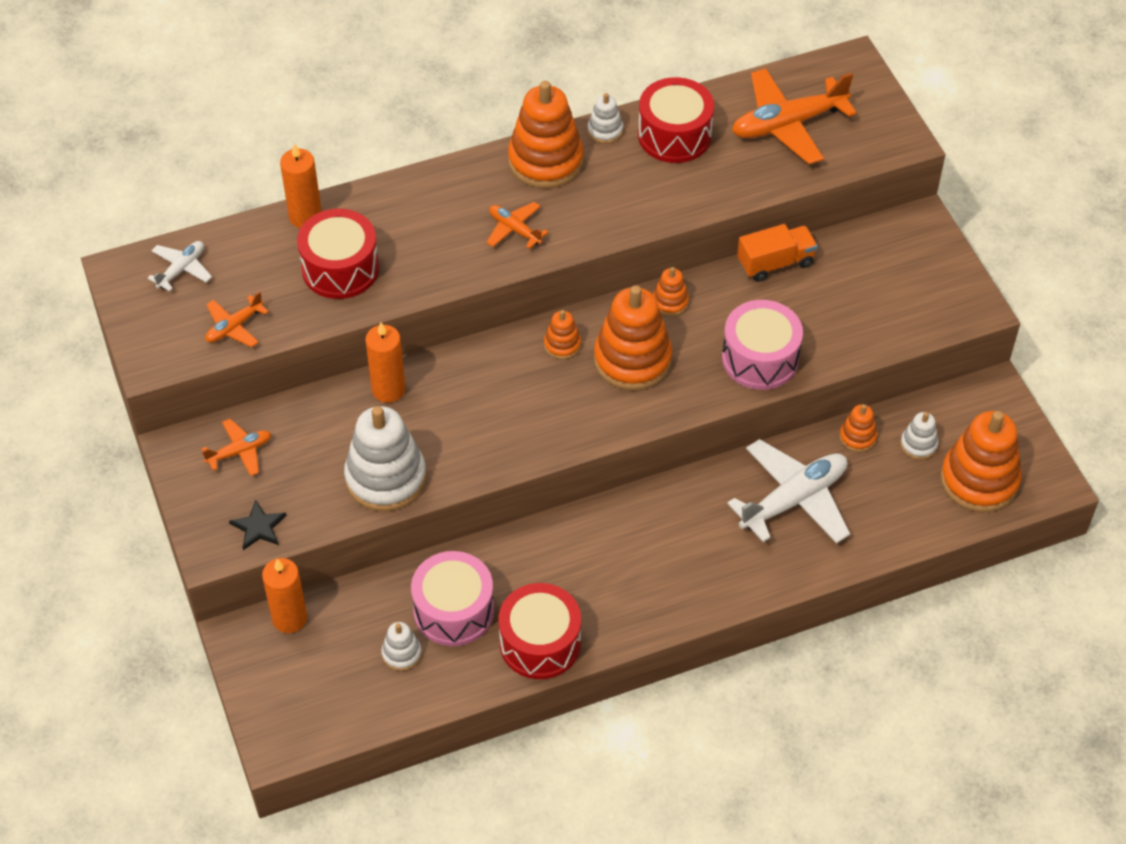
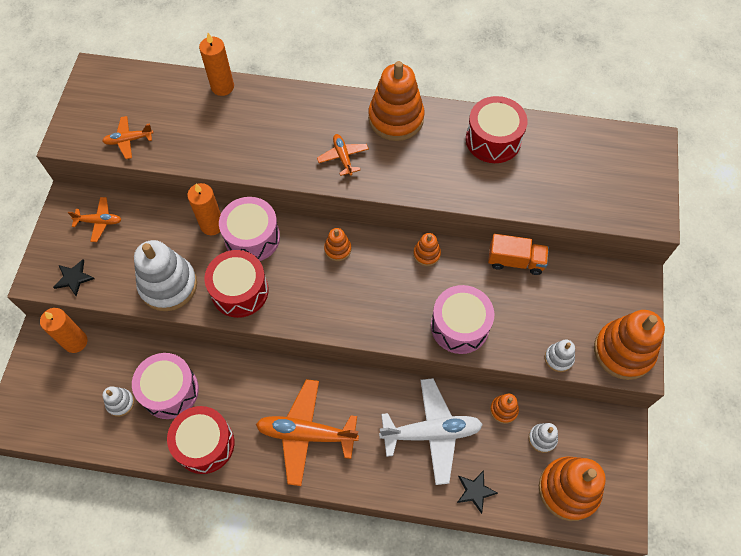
camera: 30 degrees right, 10 degrees up
white plane [148,241,212,291] -> none
red drum [297,209,379,299] -> red drum moved to [204,250,268,318]
white stacking toy [587,93,623,144] -> white stacking toy moved to [545,340,575,372]
orange stacking toy [594,285,672,391] -> orange stacking toy moved to [594,310,665,380]
orange plane [732,68,857,164] -> orange plane moved to [256,379,359,486]
none -> pink drum [219,197,280,261]
none -> black star [457,470,498,514]

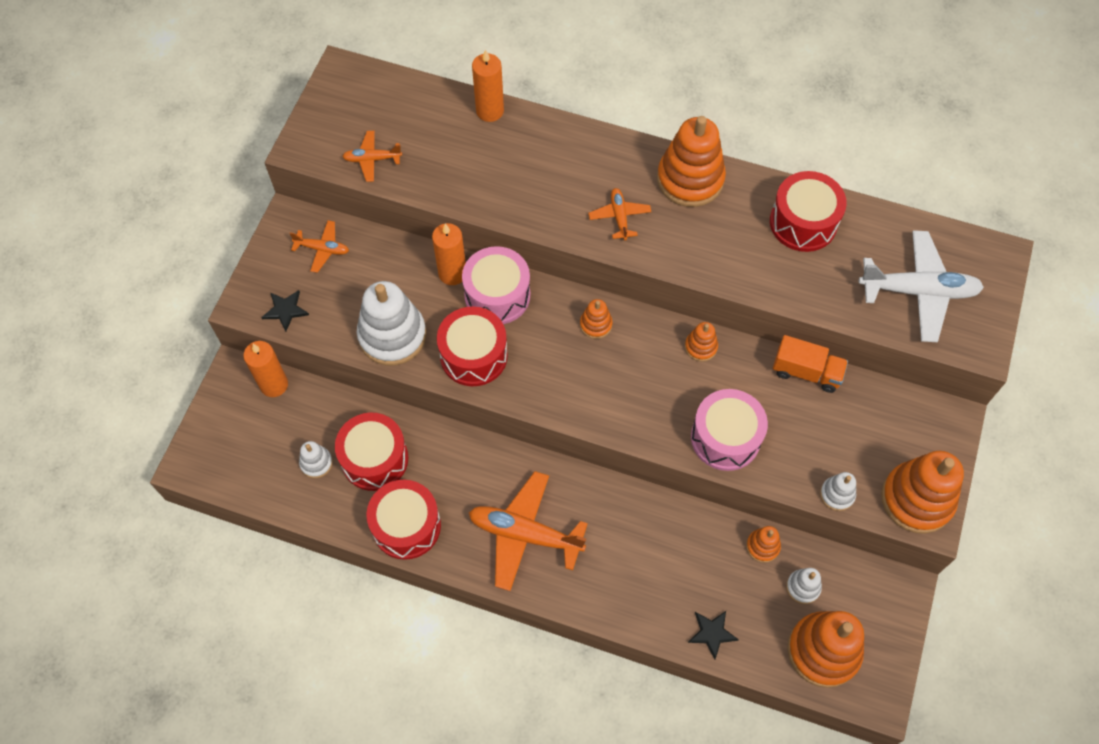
camera: 10 degrees right, 0 degrees up
pink drum [132,353,199,419] -> red drum [335,413,408,491]
white plane [379,378,483,485] -> white plane moved to [859,230,984,342]

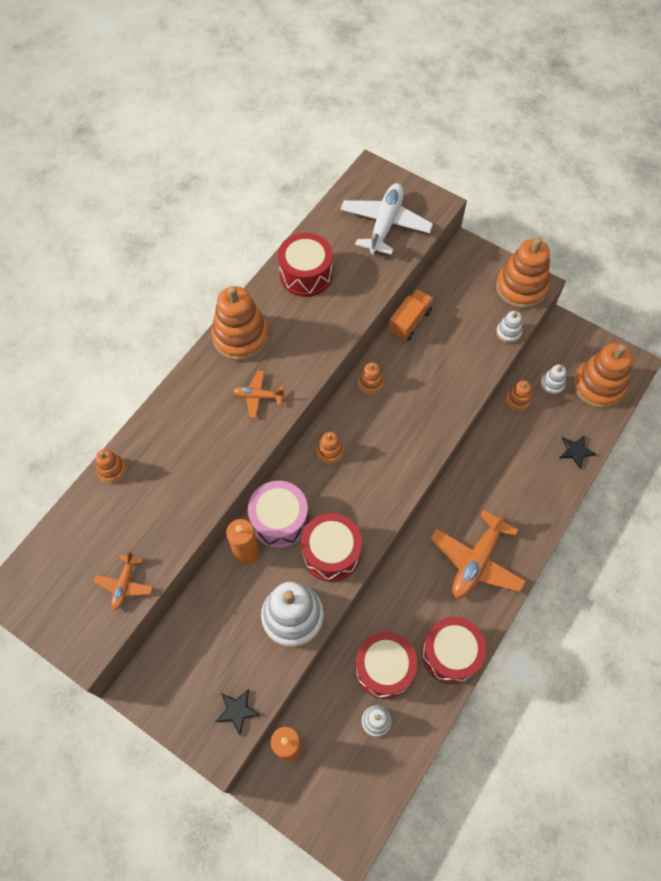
camera: 75 degrees left, 0 degrees up
orange plane [289,220,349,273] -> none
orange candle [472,50,504,122] -> orange stacking toy [95,449,127,484]
pink drum [691,389,768,471] -> none

